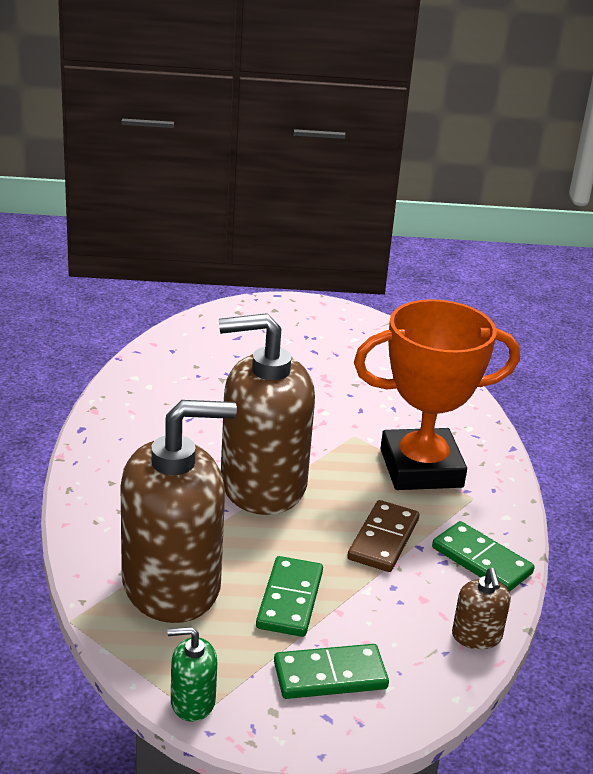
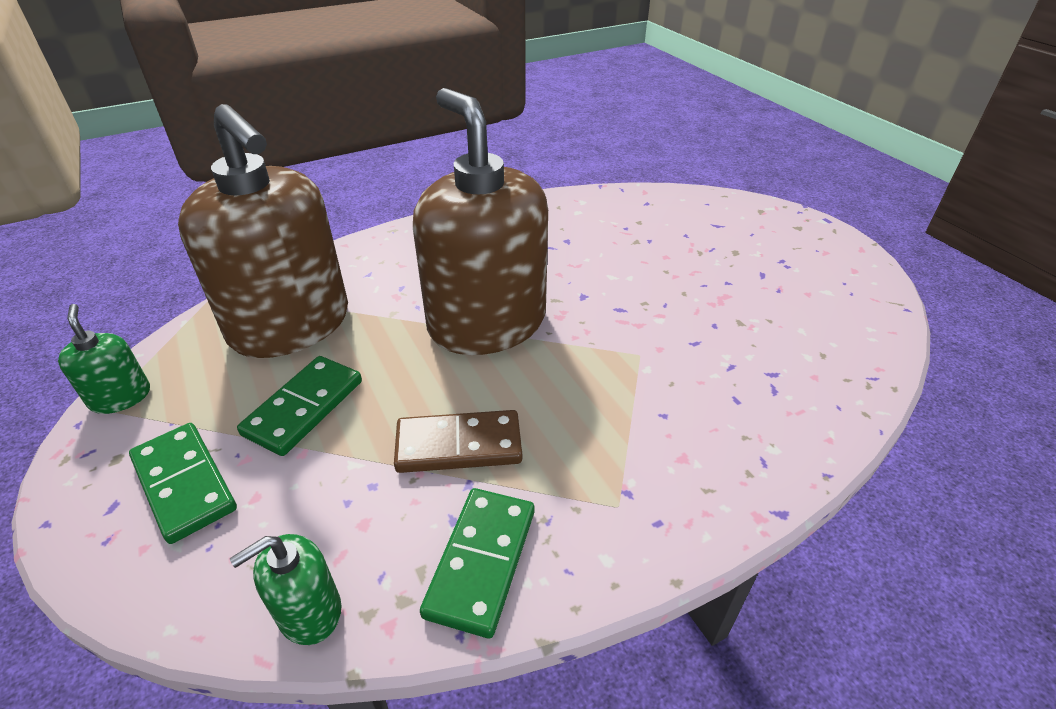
camera: 65 degrees right, 10 degrees up
green domino [256,556,323,637] -> green domino turned 45 degrees counterclockwise [237,356,362,456]
orange trophy [354,299,520,490] -> none
brown soap dispenser [452,568,511,649] -> green soap dispenser [230,534,341,645]

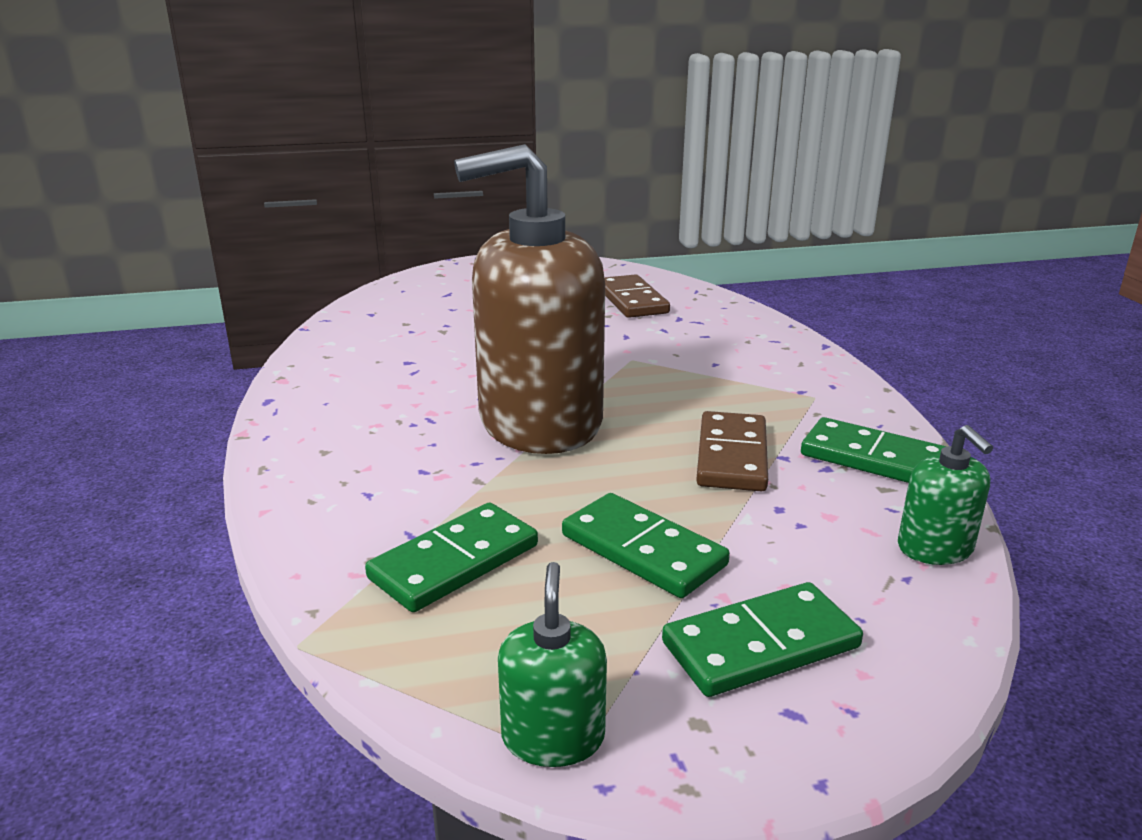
camera: 75 degrees left, 15 degrees down
green soap dispenser [58,304,150,414] -> green soap dispenser turned 105 degrees clockwise [498,562,607,767]
brown soap dispenser [178,104,348,358] -> green domino [365,502,538,612]
none -> brown domino [604,274,670,318]

